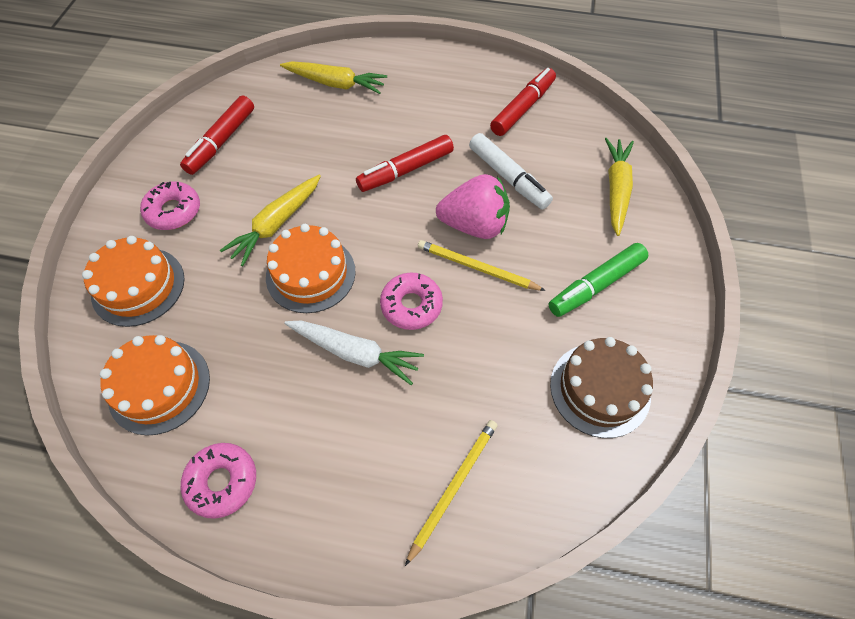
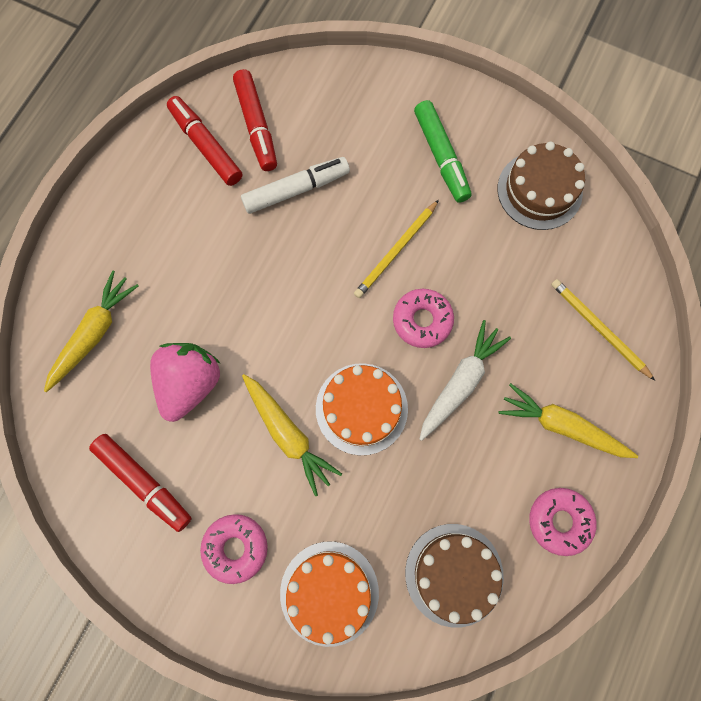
camera: 75 degrees left, 15 degrees up
orange cake [100,335,210,436] -> brown cake [405,524,504,628]
red marker [356,135,454,192] -> red marker moved to [233,69,277,171]
pink strawberry [436,174,510,239] -> pink strawberry moved to [150,343,220,422]
yellow carrot [605,138,634,236] -> yellow carrot moved to [498,383,638,458]

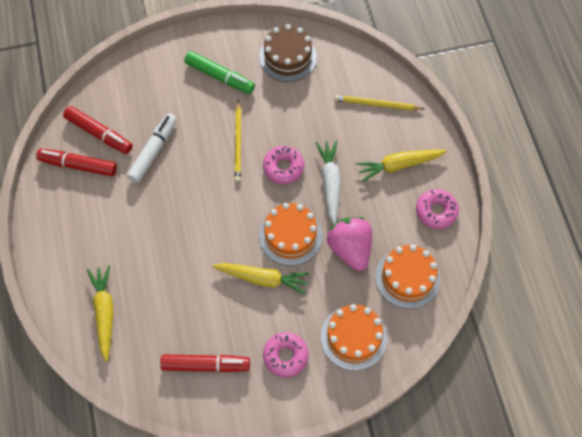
camera: 40 degrees left, 10 degrees down
pink strawberry [150,343,220,422] -> pink strawberry moved to [327,217,372,271]
brown cake [405,524,504,628] -> orange cake [375,245,440,309]

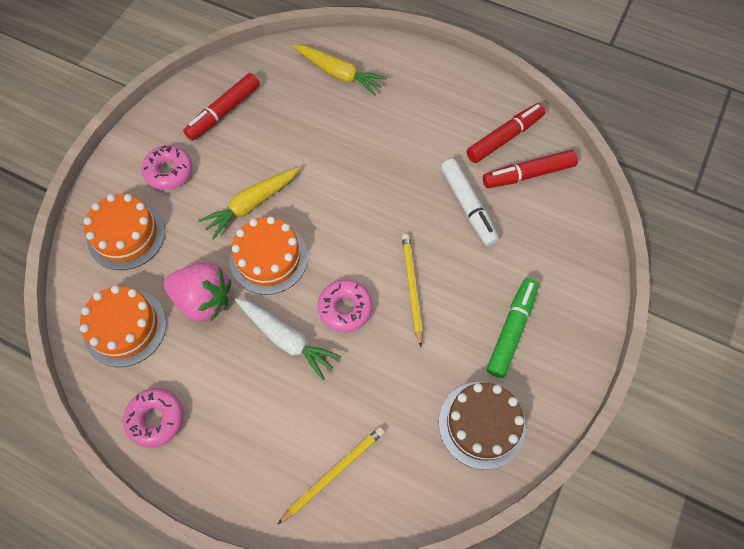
camera: 130 degrees right, 0 degrees up
green marker [184,51,255,94] -> green marker turned 135 degrees clockwise [487,278,539,378]
yellow pencil [235,100,241,182] -> yellow pencil turned 45 degrees clockwise [402,234,423,347]
yellow carrot [356,150,447,182] -> none

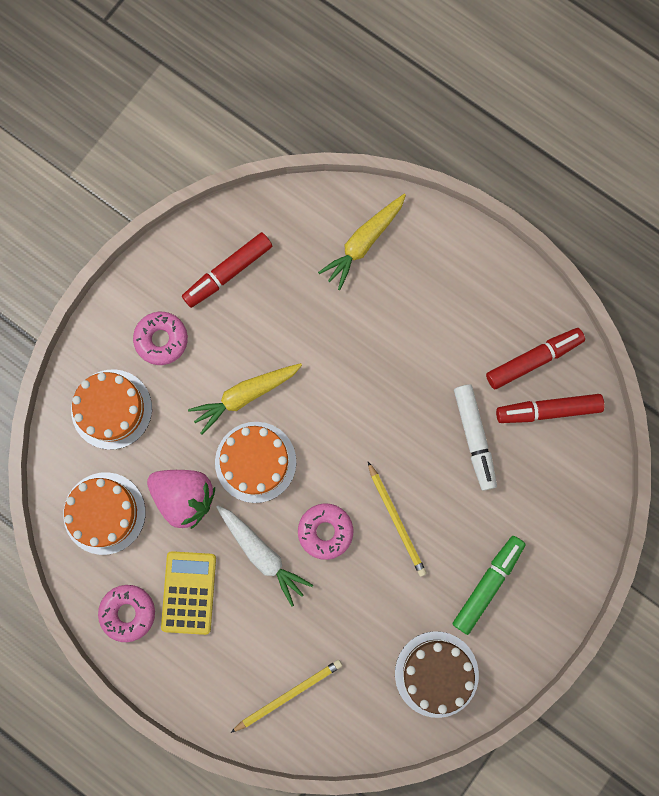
camera: 10 degrees right, 15 degrees up
yellow carrot [293,45,387,96] -> yellow carrot turned 90 degrees clockwise [318,194,406,290]
yellow pencil [402,234,423,347] -> yellow pencil turned 150 degrees clockwise [368,462,427,577]
none -> yellow calculator [161,551,216,635]

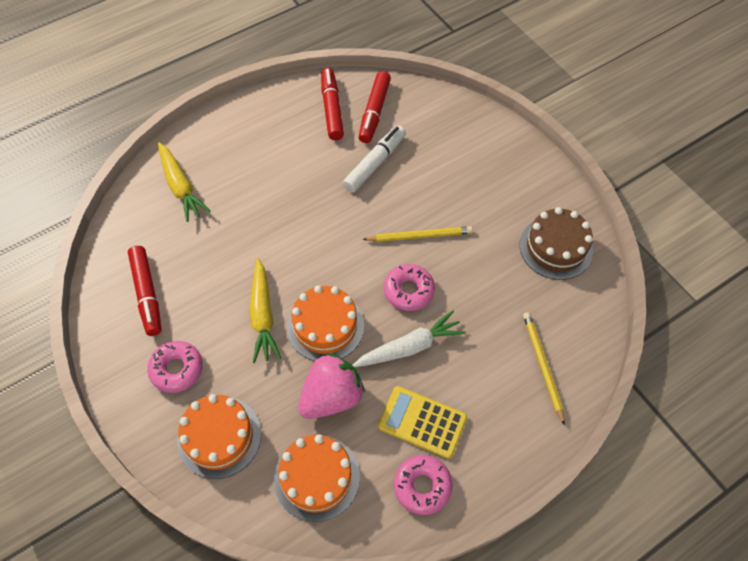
camera: 70 degrees left, 20 degrees down
green marker [453,536,526,635] -> none
white marker [454,384,497,491] -> white marker turned 60 degrees counterclockwise [343,125,406,193]

